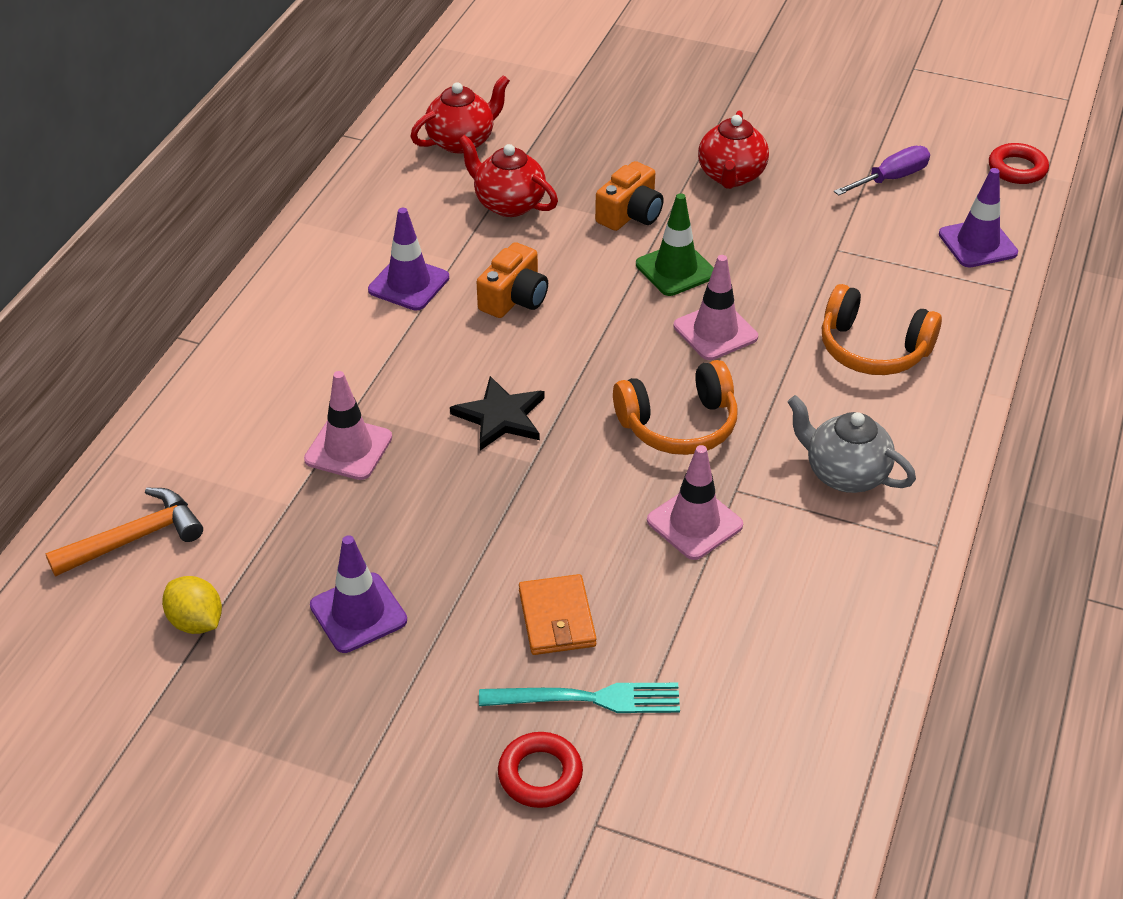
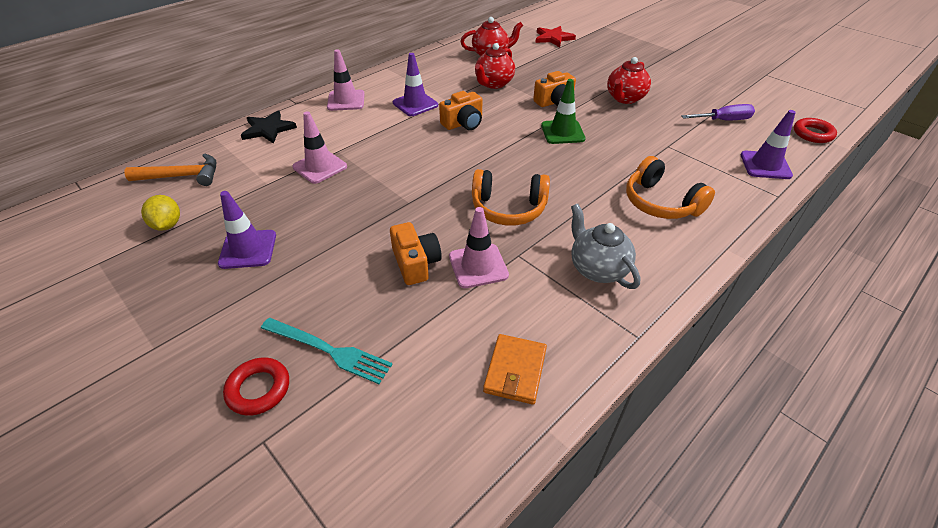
camera: 25 degrees right, 0 degrees up
black star [450,376,545,451] -> black star moved to [241,110,297,144]
red teapot [458,135,558,217] -> red teapot turned 120 degrees counterclockwise [475,43,515,89]
orange wallet [519,574,597,655] -> orange wallet moved to [483,334,547,405]
pink traffic cone [674,255,758,360] -> pink traffic cone moved to [327,49,365,111]
none -> orange camera [390,222,442,285]
none -> red star [535,26,576,47]

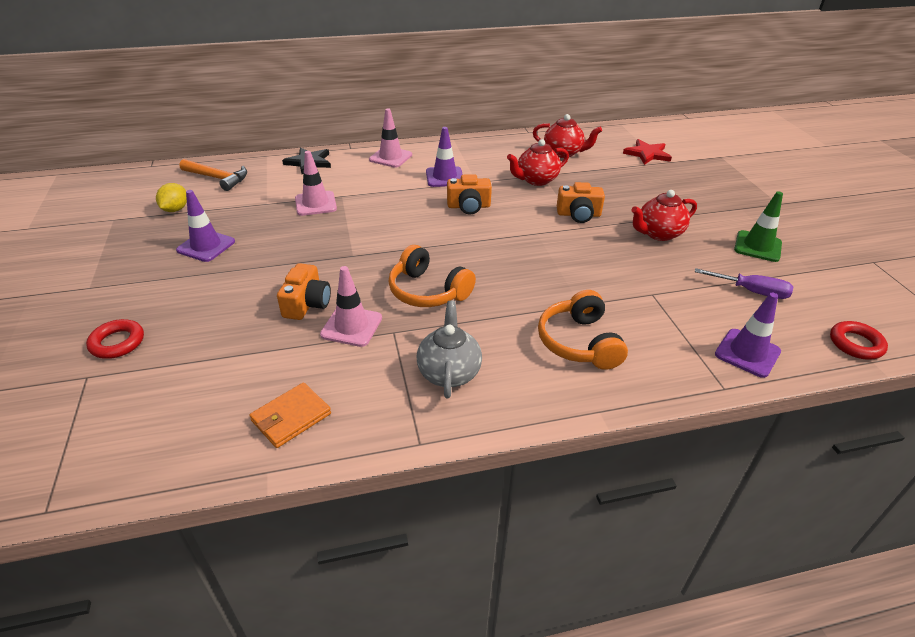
camera: 30 degrees right, 5 degrees down
turquoise fork [261,318,393,384] -> none
green traffic cone [541,79,586,144] -> green traffic cone moved to [734,191,783,262]

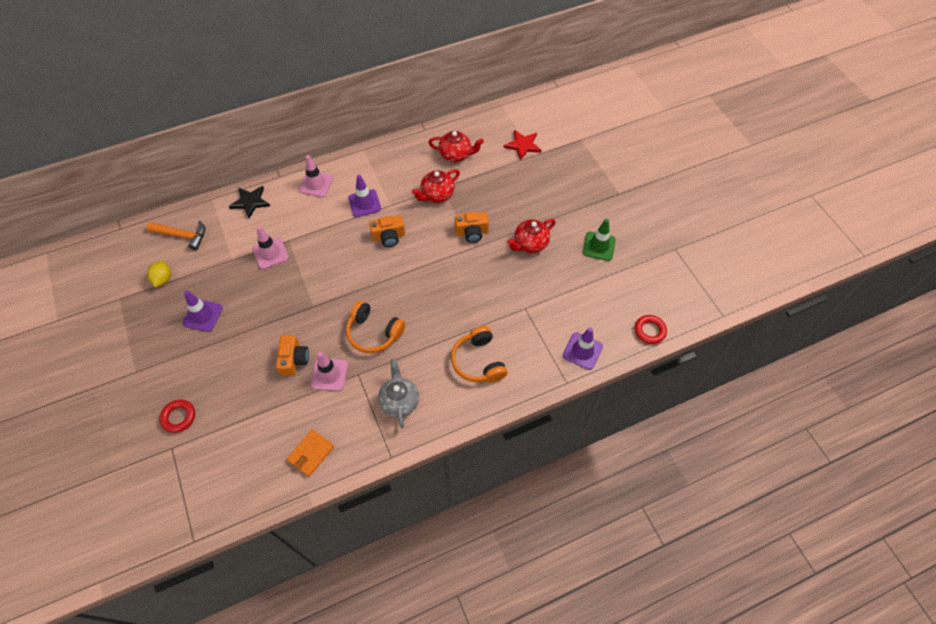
camera: 10 degrees left, 20 degrees up
purple screwdriver [695,268,793,299] -> none

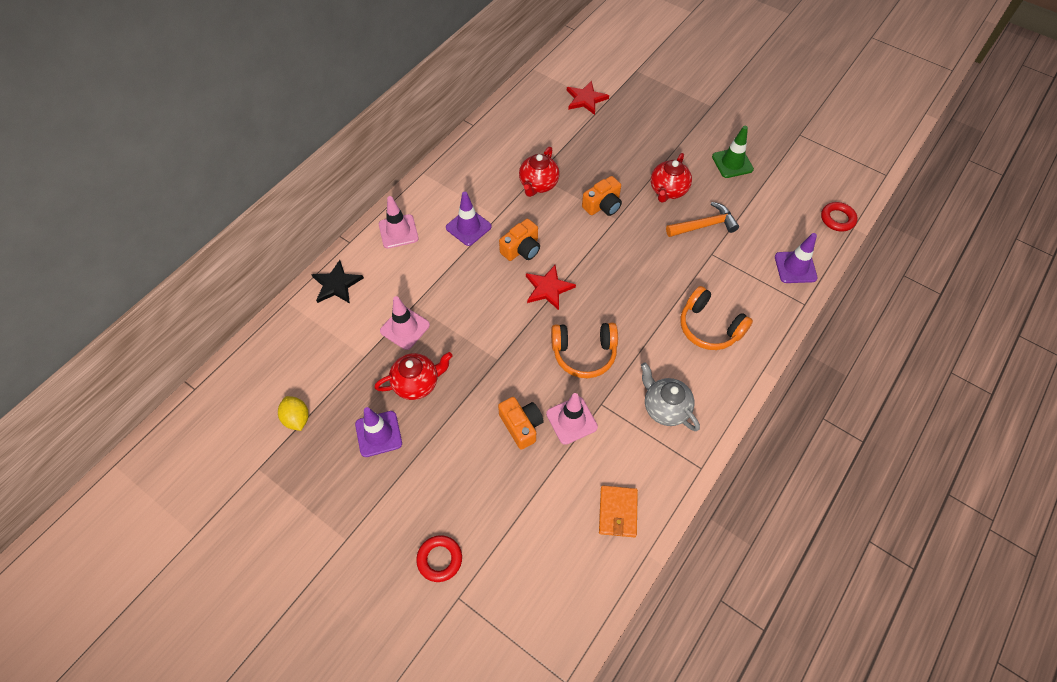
camera: 30 degrees left, 0 degrees up
orange hammer [147,221,205,250] -> orange hammer moved to [666,202,739,237]
red teapot [428,131,484,162] -> red teapot moved to [374,352,453,400]
none -> red star [526,265,576,310]

